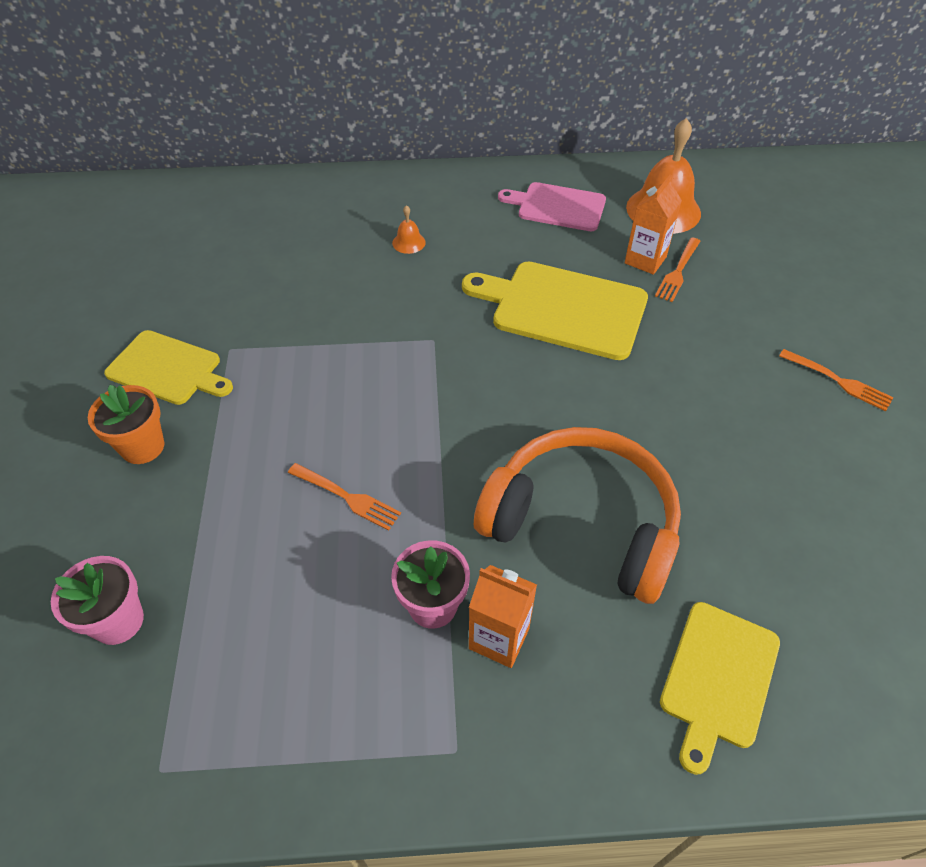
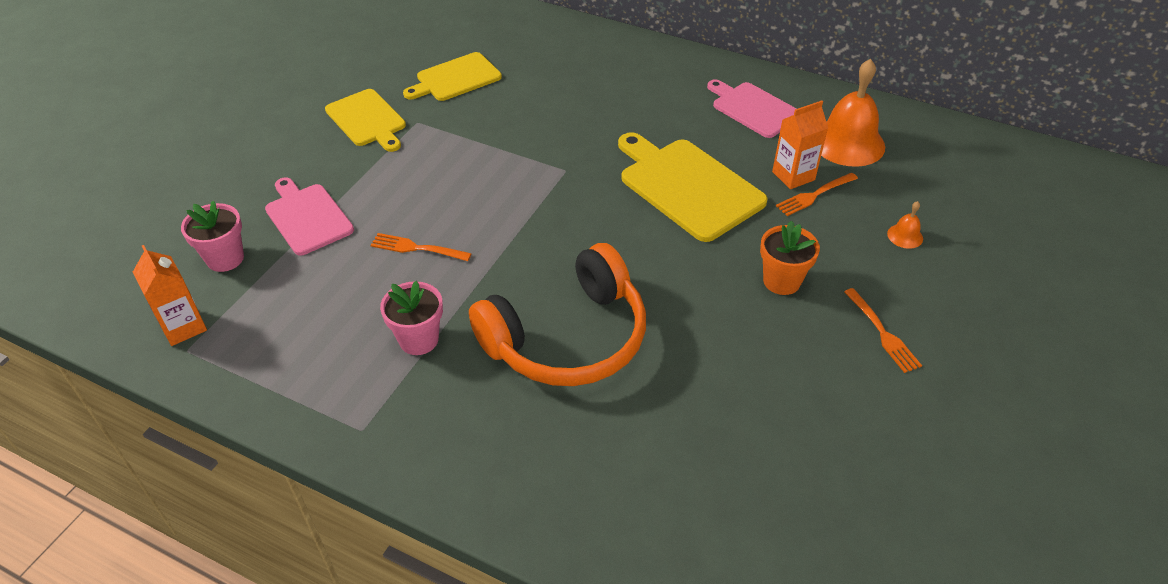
camera: 30 degrees right, 5 degrees down
orange flower pot [88,385,164,464] -> orange flower pot moved to [760,221,820,295]
orange fork [288,463,401,531] -> orange fork turned 135 degrees clockwise [371,233,472,261]
orange bell [392,205,426,254] -> orange bell moved to [887,201,923,249]
orange carton [469,565,537,668] -> orange carton moved to [133,245,207,346]
orange headphones [474,427,681,604] -> orange headphones turned 90 degrees clockwise [469,243,646,386]
yellow cutting board [660,602,780,775] -> yellow cutting board moved to [403,52,502,101]
none -> pink cutting board [265,177,354,256]

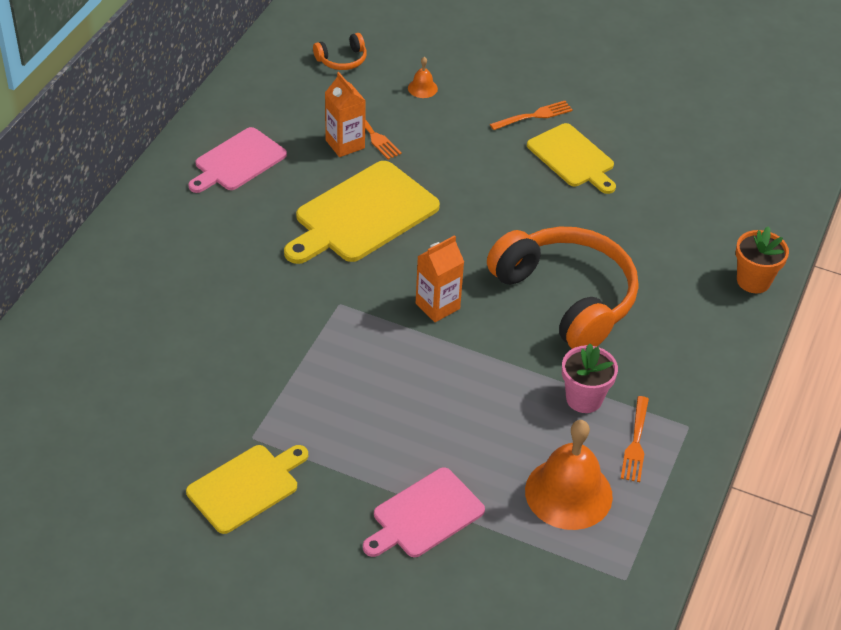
camera: 95 degrees left, 0 degrees up
orange carton [133,245,207,346] -> orange carton moved to [416,235,464,322]
pink flower pot [181,201,244,272] -> none
orange fork [371,233,472,261] -> orange fork moved to [621,396,649,482]
yellow cutting board [403,52,502,101] -> yellow cutting board moved to [527,123,616,194]
orange flower pot [760,221,820,295] -> orange flower pot moved to [736,226,789,294]
orange bell [821,59,885,167] -> orange bell moved to [525,420,613,530]
none -> orange headphones [313,33,367,70]

